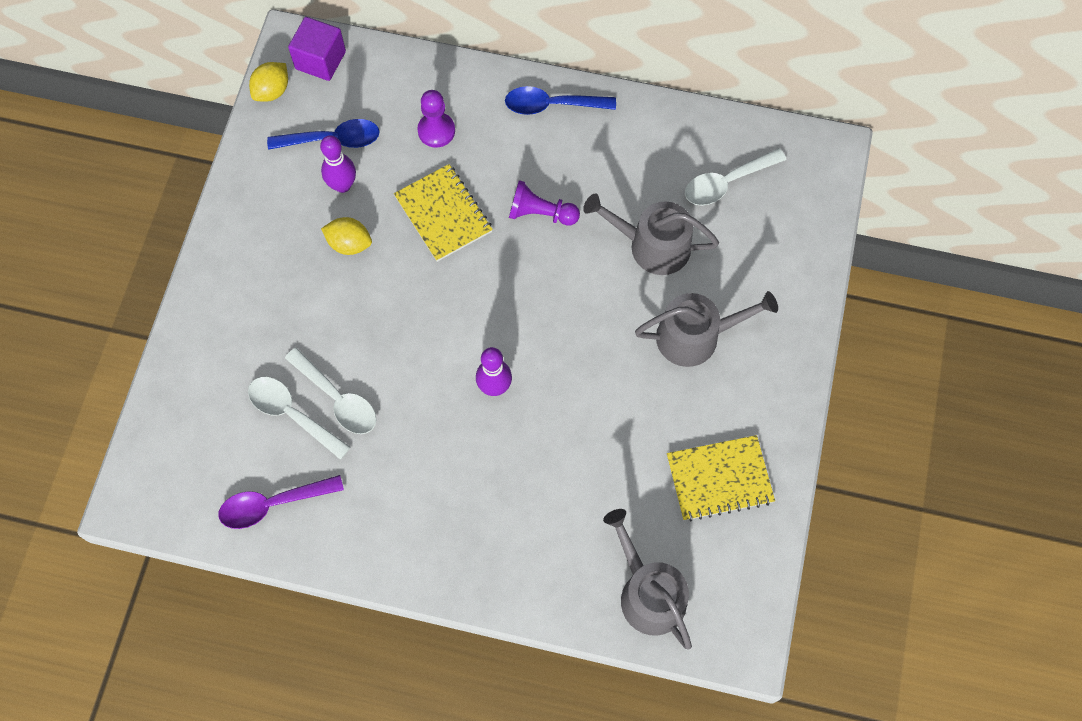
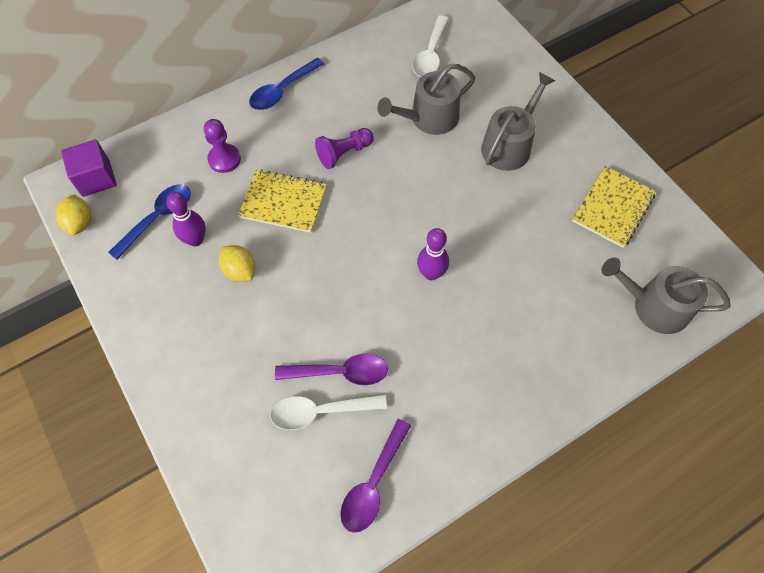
camera: 45 degrees left, 5 degrees down
white spoon [285,348,376,434] -> purple spoon [275,354,388,385]
yellow lemon [321,217,372,255] -> yellow lemon turned 75 degrees clockwise [219,245,256,282]

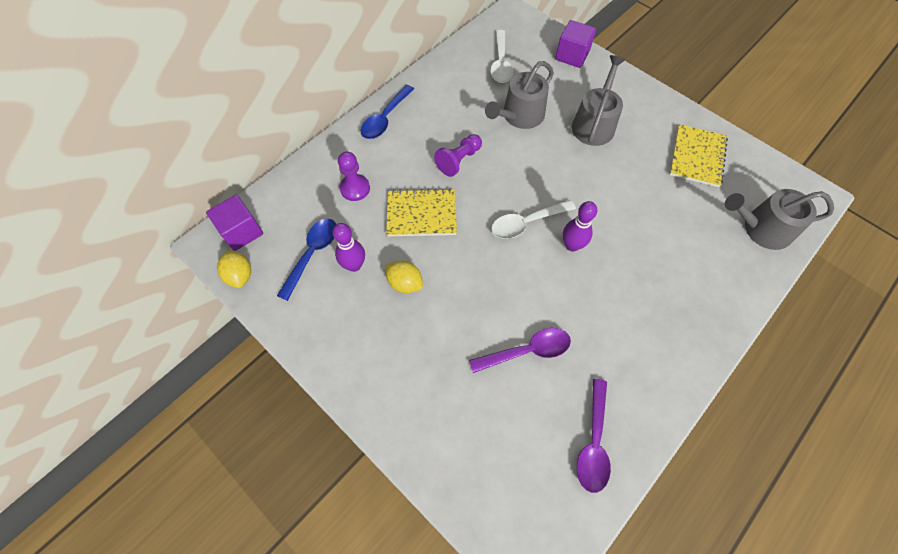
camera: 15 degrees left, 0 degrees up
white spoon [270,394,387,430] -> white spoon moved to [491,200,576,239]
none -> purple cube [555,20,596,68]

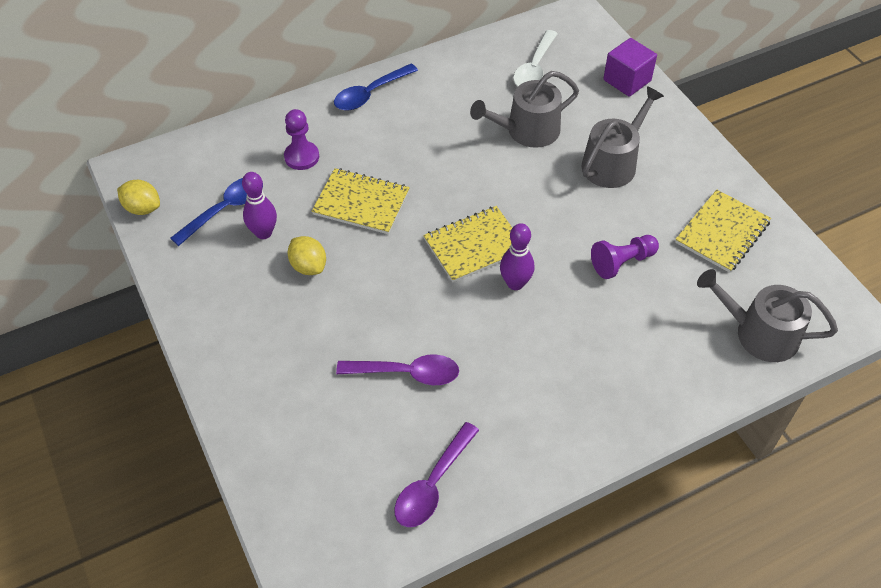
camera: 20 degrees right, 10 degrees down
purple cube [206,195,263,251] -> none
yellow lemon [217,250,251,288] -> yellow lemon turned 60 degrees counterclockwise [117,180,160,215]
purple pawn [434,134,482,177] -> purple pawn moved to [591,235,659,279]
white spoon [491,200,576,239] -> yellow notebook [423,206,512,282]

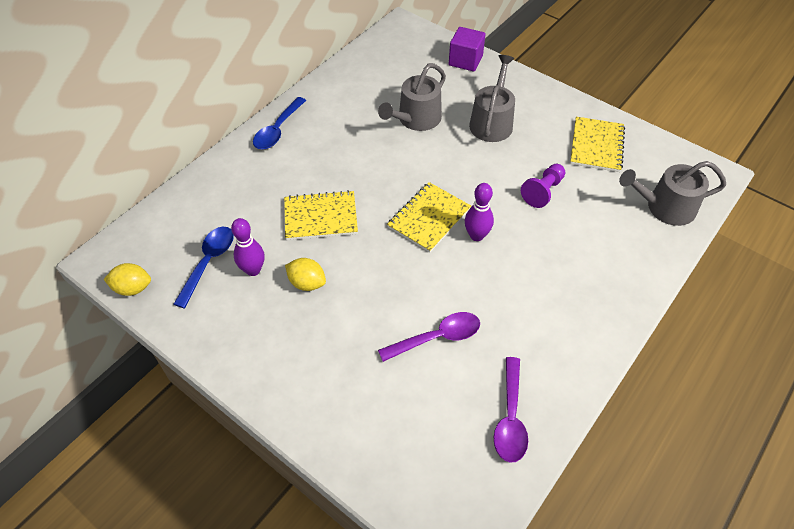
camera: 25 degrees left, 0 degrees up
purple pawn [284,109,319,170] -> none
white spoon [513,30,558,87] -> none

